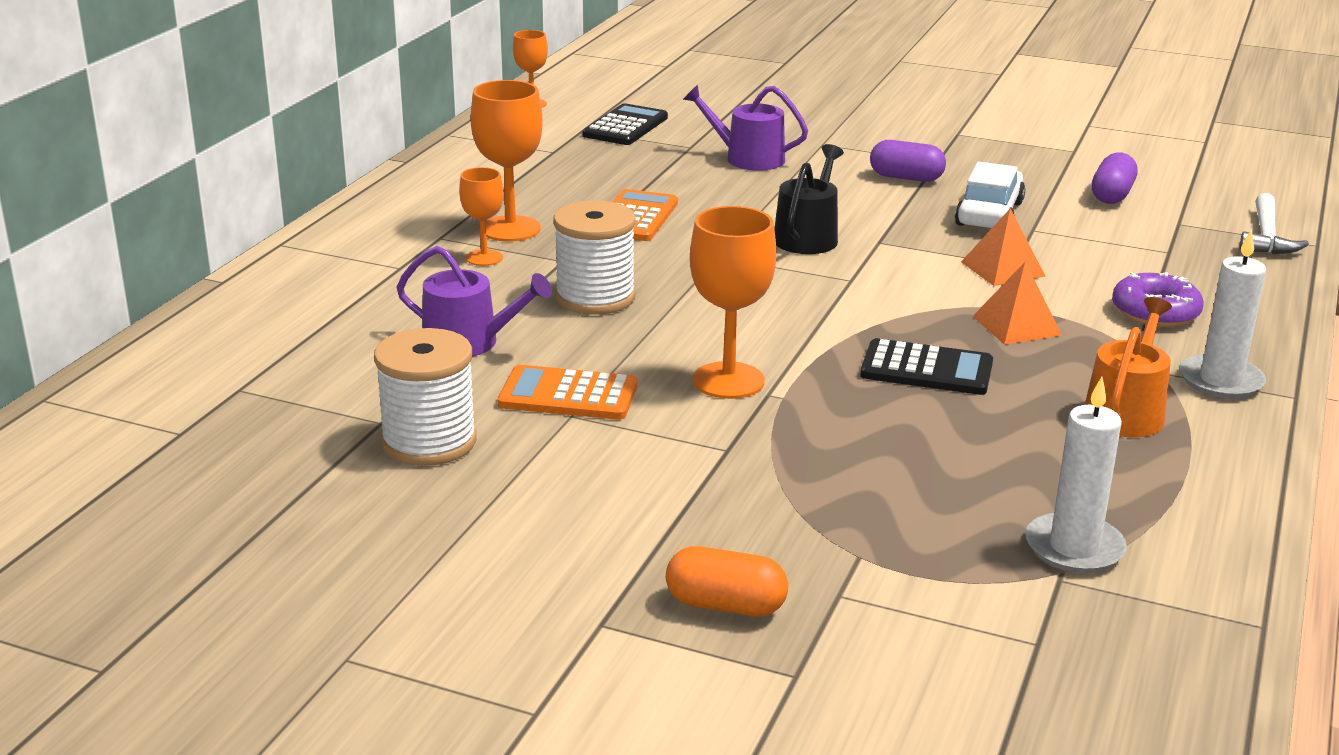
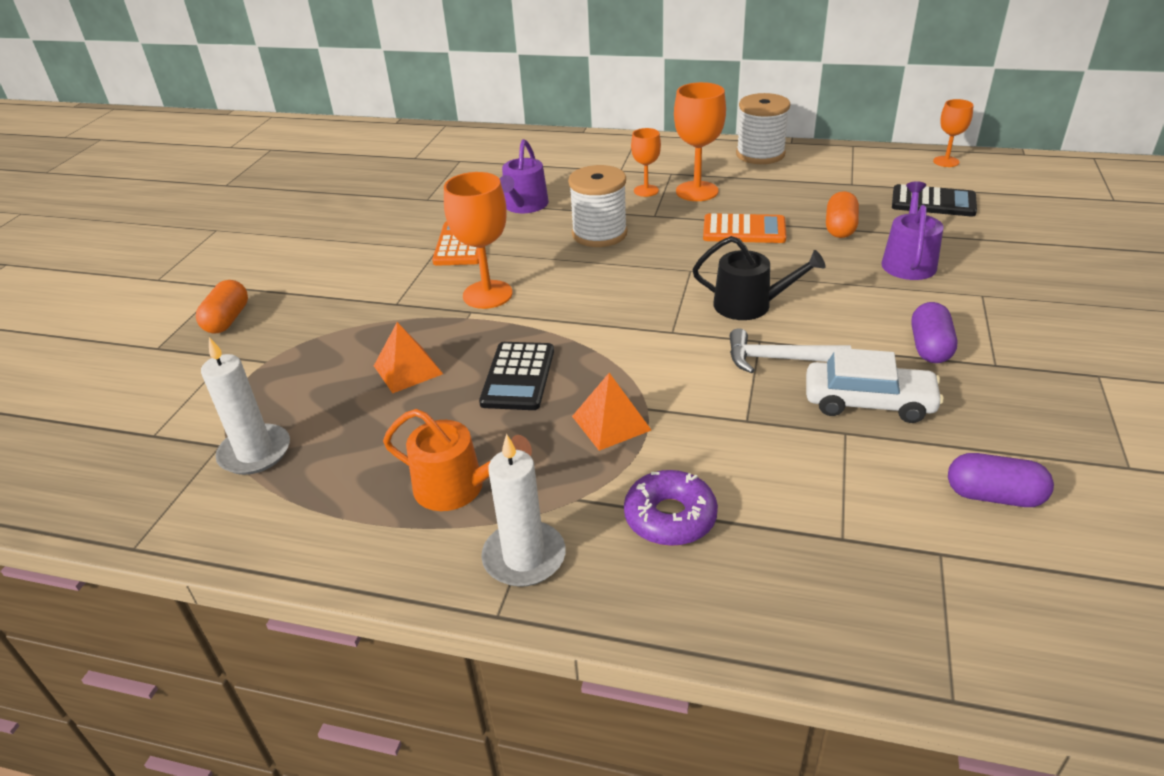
camera: 85 degrees right, 10 degrees up
white spool [374,328,477,466] -> white spool moved to [736,93,790,164]
orange pyramid [961,208,1045,286] -> orange pyramid moved to [374,322,443,393]
white hammer [1239,193,1309,254] -> white hammer moved to [730,328,851,373]
none -> orange capsule [826,191,859,238]

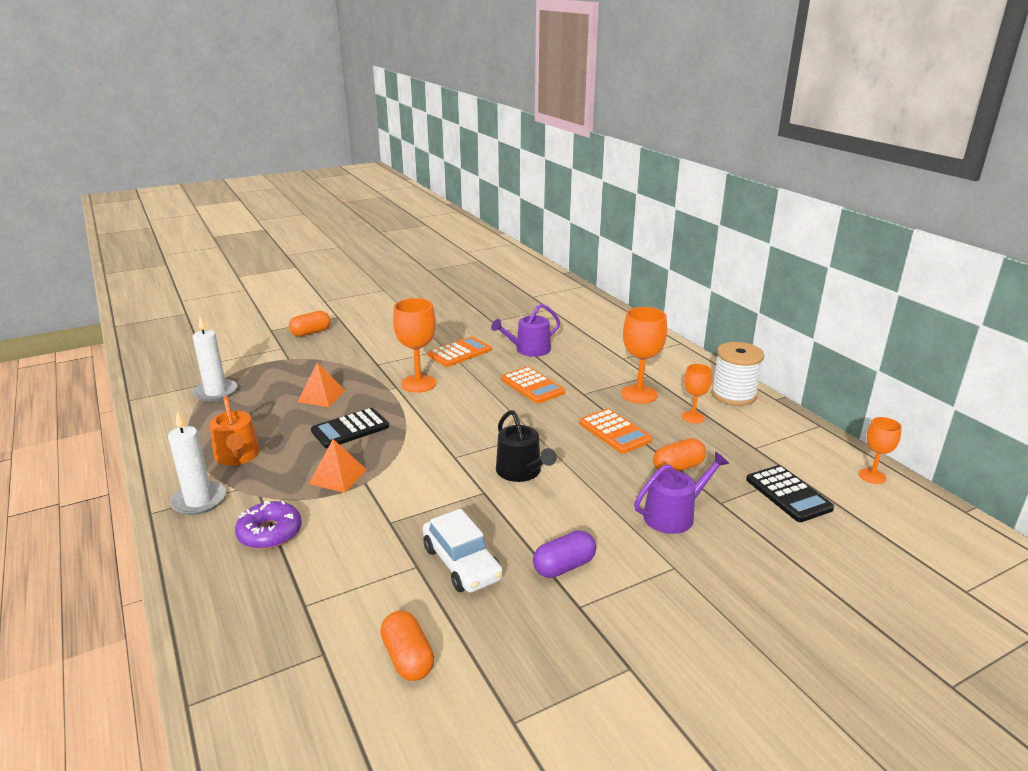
camera: 45 degrees right, 10 degrees down
white spool [568,165,627,247] -> orange calculator [501,367,565,404]
orange goblet [631,128,661,197] -> orange goblet moved to [682,364,712,423]
white hammer [730,328,851,373] -> none
purple capsule [948,453,1054,507] -> orange capsule [380,611,434,681]

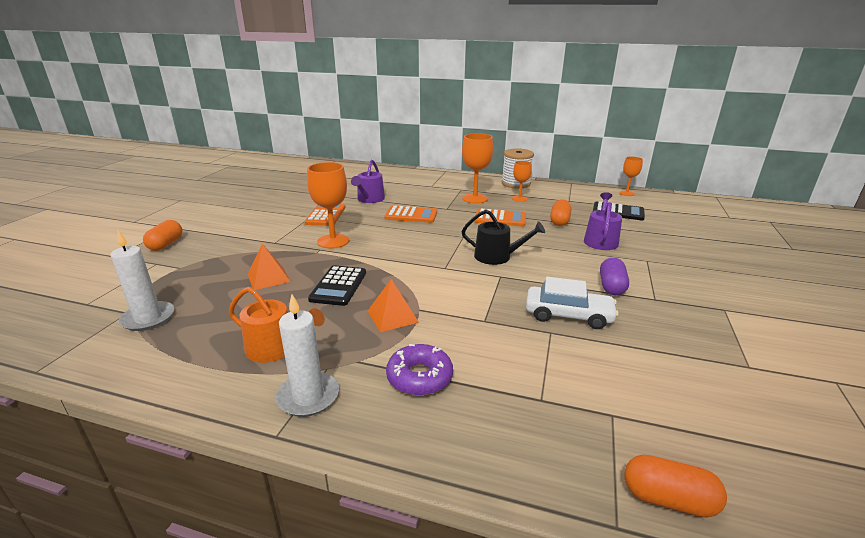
camera: 45 degrees left, 0 degrees up
orange capsule [380,611,434,681] -> orange capsule moved to [624,455,727,518]

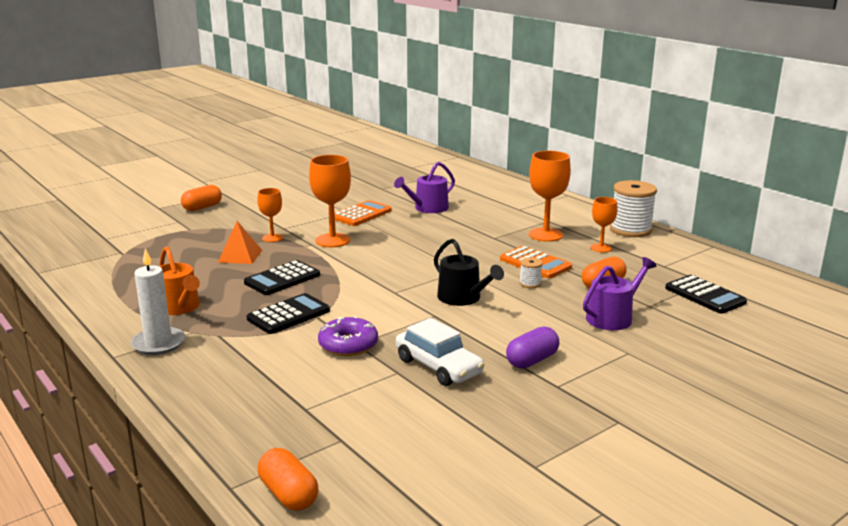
camera: 35 degrees right, 5 degrees down
white candle [110,230,174,331] -> none
orange pyramid [368,279,419,332] -> black calculator [247,293,330,334]
orange calculator [385,206,437,223] -> none
purple donut [386,344,453,396] -> purple donut moved to [318,316,378,356]
orange goblet [619,157,643,196] -> orange goblet moved to [257,188,283,242]
none -> white spool [519,257,543,288]

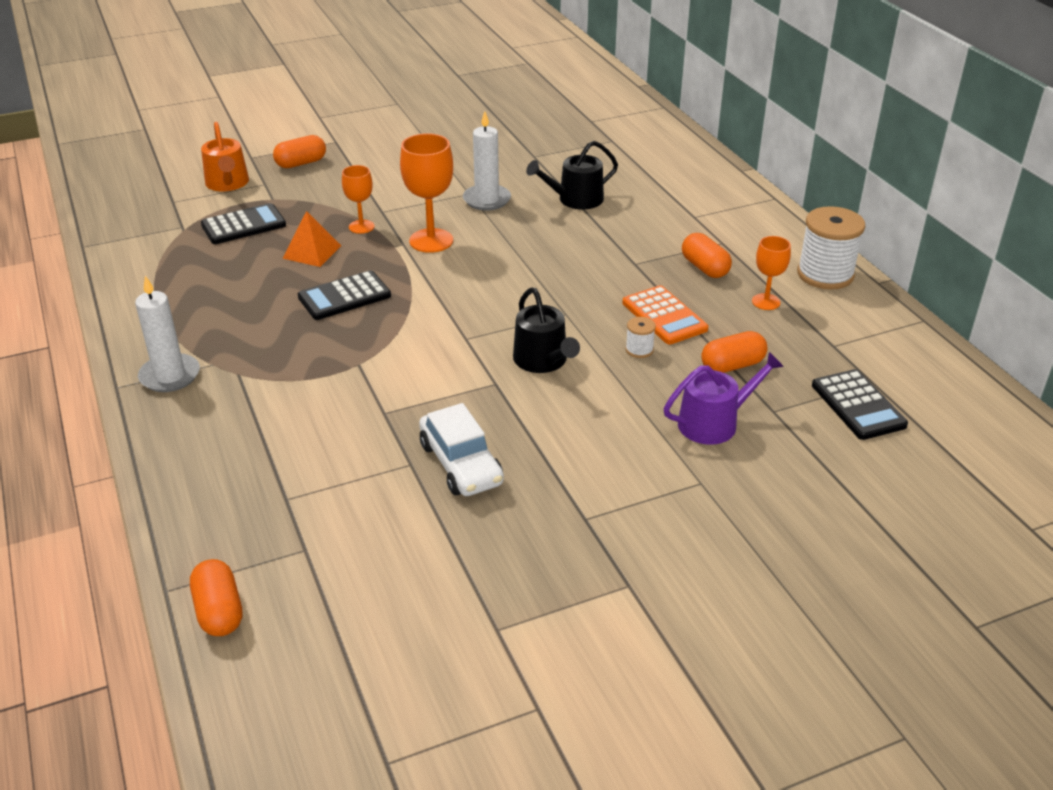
camera: 15 degrees right, 15 degrees up
orange watering can [159,246,200,315] -> orange watering can moved to [201,122,249,191]
black calculator [247,293,330,334] -> black calculator moved to [201,203,286,244]
purple donut [318,316,378,356] -> none
orange calculator [335,200,392,226] -> white candle [463,111,511,211]
purple watering can [394,162,455,213] -> black watering can [526,141,618,210]
purple capsule [506,326,559,369] -> none
orange goblet [529,151,571,242] -> orange capsule [682,233,732,278]

